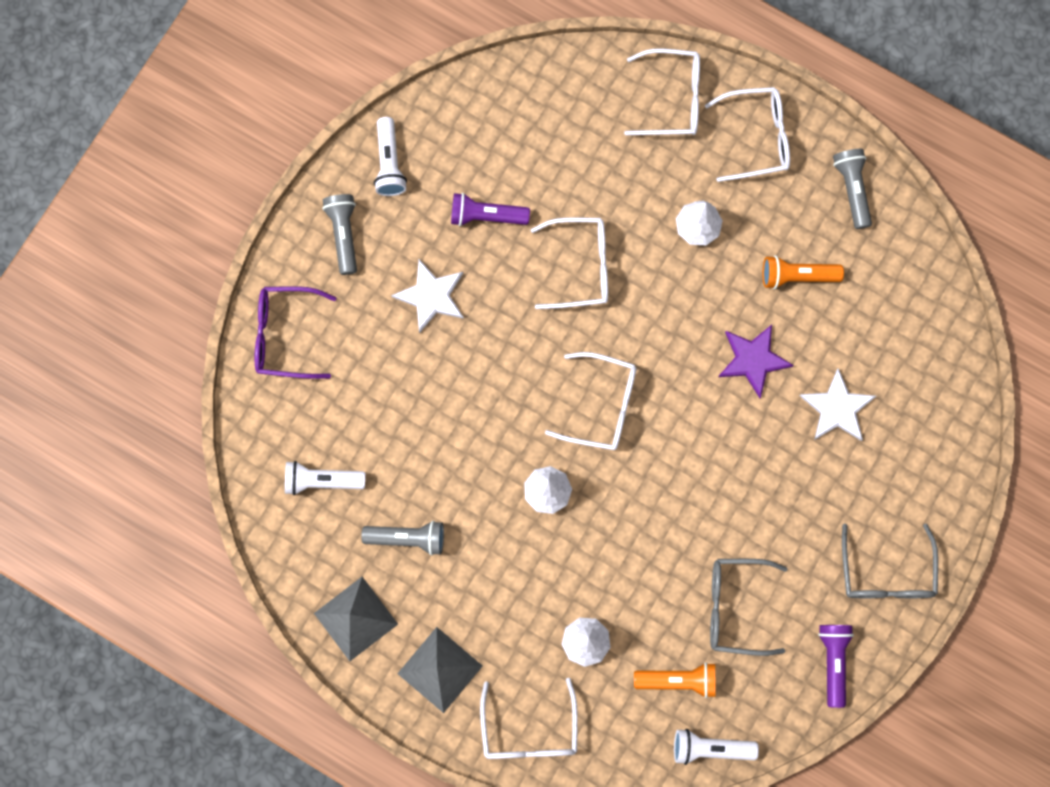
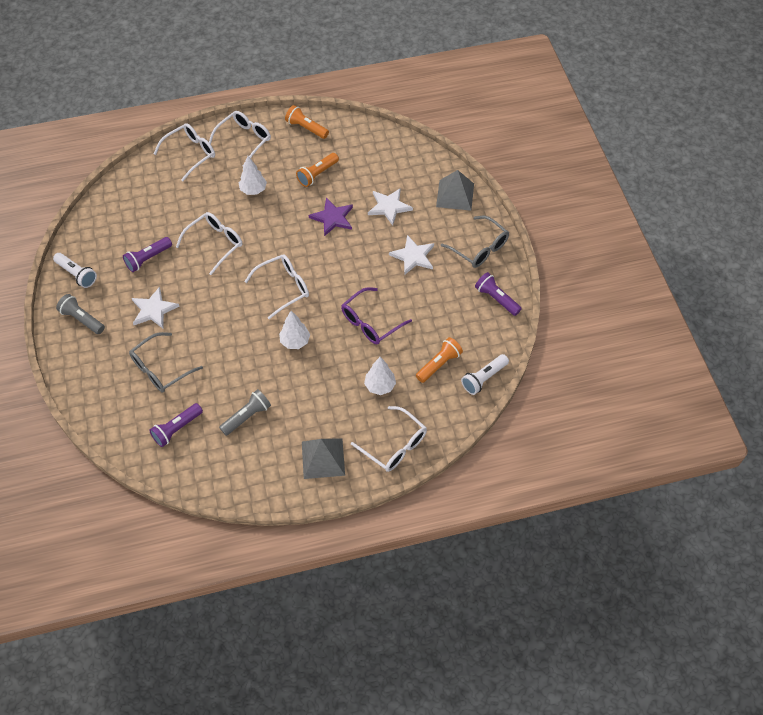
camera: 45 degrees left, 20 degrees down
purple glasses [255,286,336,379] -> purple glasses moved to [341,287,412,344]
white flashlight [285,461,365,495] -> purple flashlight [149,403,203,447]
grey pyramid [314,577,398,661] -> grey pyramid moved to [436,170,474,211]
grey glasses [710,559,788,656] -> grey glasses moved to [129,332,203,393]
grey flashlight [833,149,872,229] -> orange flashlight [285,105,329,139]
none -> white star [389,235,434,275]

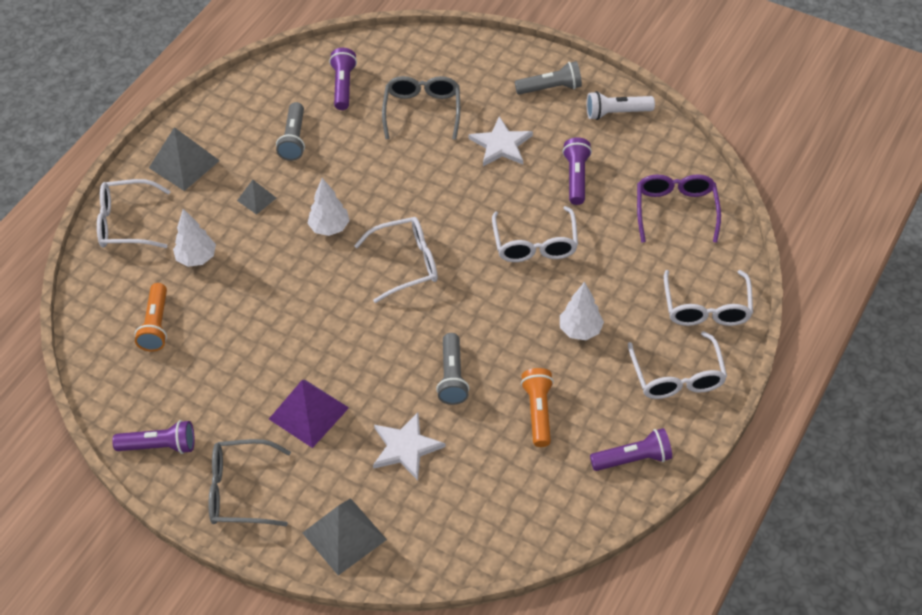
camera: 135 degrees right, 5 degrees down
white glasses [244,254,309,319] -> white glasses turned 120 degrees counterclockwise [354,217,438,303]
orange flashlight [285,105,329,139] -> purple flashlight [590,428,672,471]
purple star [309,198,353,236] -> grey flashlight [436,333,469,405]
purple glasses [341,287,412,344] -> purple glasses moved to [637,174,721,243]
white star [389,235,434,275] -> purple pyramid [269,380,349,448]
white flashlight [461,354,509,395] -> none
none -> grey pyramid [237,180,276,215]

